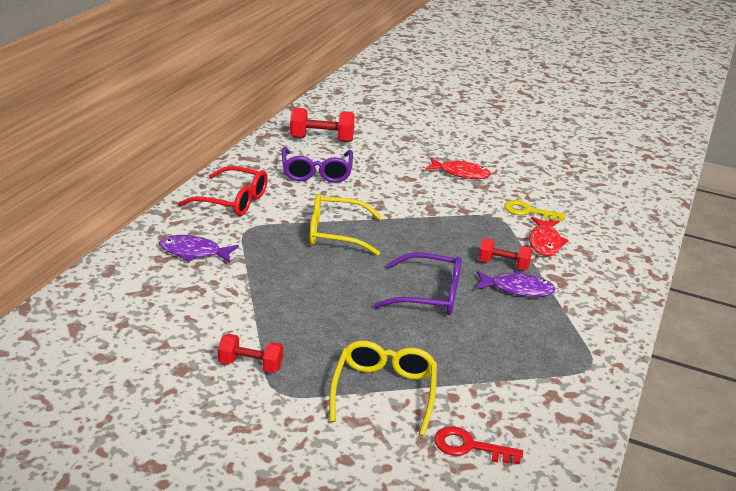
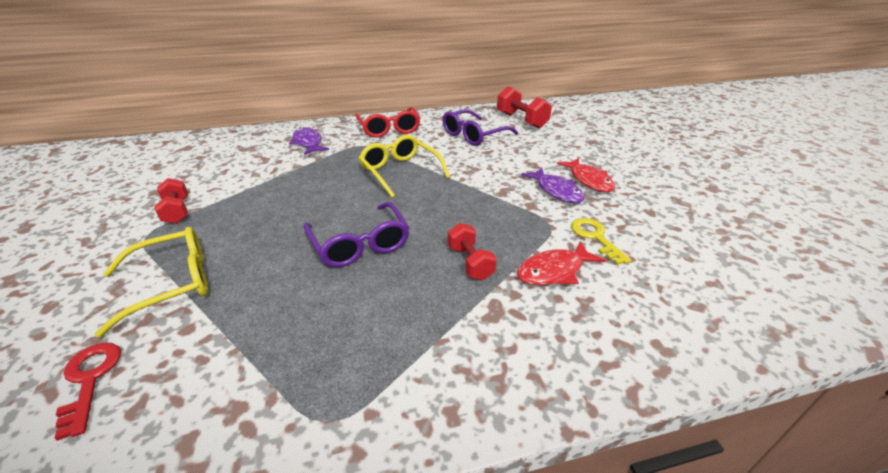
camera: 55 degrees right, 5 degrees up
purple fish [476,271,555,297] -> purple fish moved to [521,168,585,203]

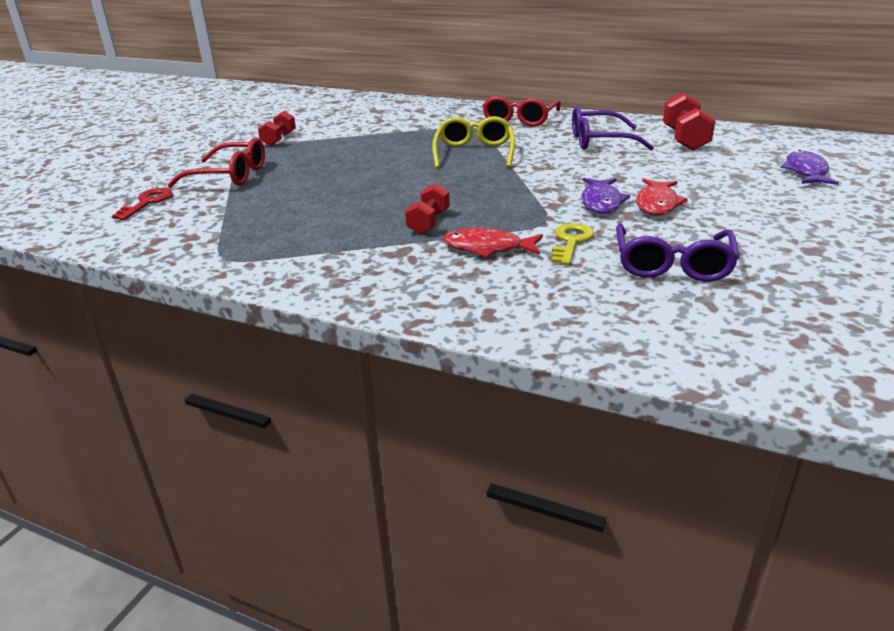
camera: 40 degrees right, 5 degrees down
yellow glasses [95,227,209,337] -> red glasses [167,138,265,188]
purple fish [289,127,329,155] -> purple fish moved to [780,150,839,185]
purple glasses [303,202,410,267] -> purple glasses moved to [616,224,739,282]

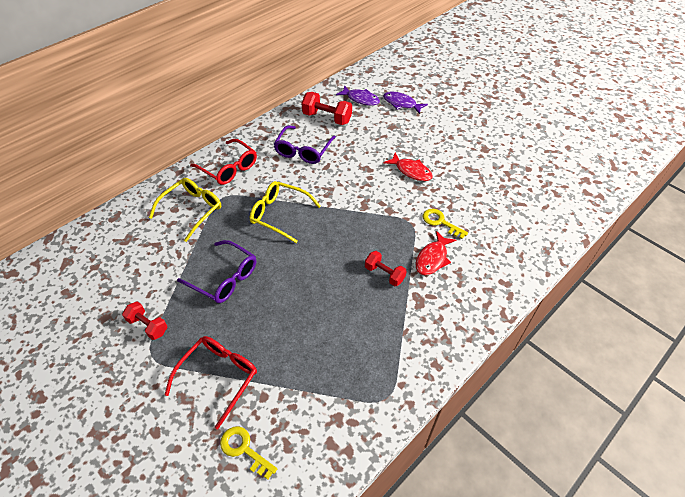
camera: 70 degrees left, 20 degrees up
red key [112,188,173,220] -> yellow key [220,426,277,480]
purple fish [581,178,630,214] -> purple fish moved to [336,86,380,106]
purple glasses [616,224,739,282] -> purple glasses moved to [177,240,256,303]
none -> yellow glasses [149,178,221,242]

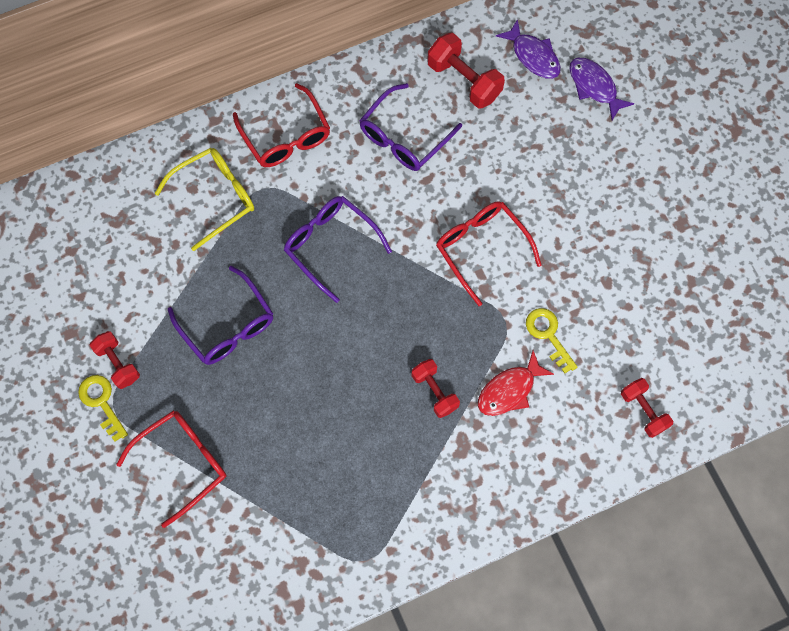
camera: 20 degrees right, 20 degrees up
yellow key [220,426,277,480] -> yellow key moved to [78,375,128,442]
yellow glasses [250,181,321,243] -> purple glasses [284,196,392,303]
red fish [384,153,433,181] -> none
none -> red glasses [436,201,542,306]
none -> red dumbbell [621,378,673,438]

